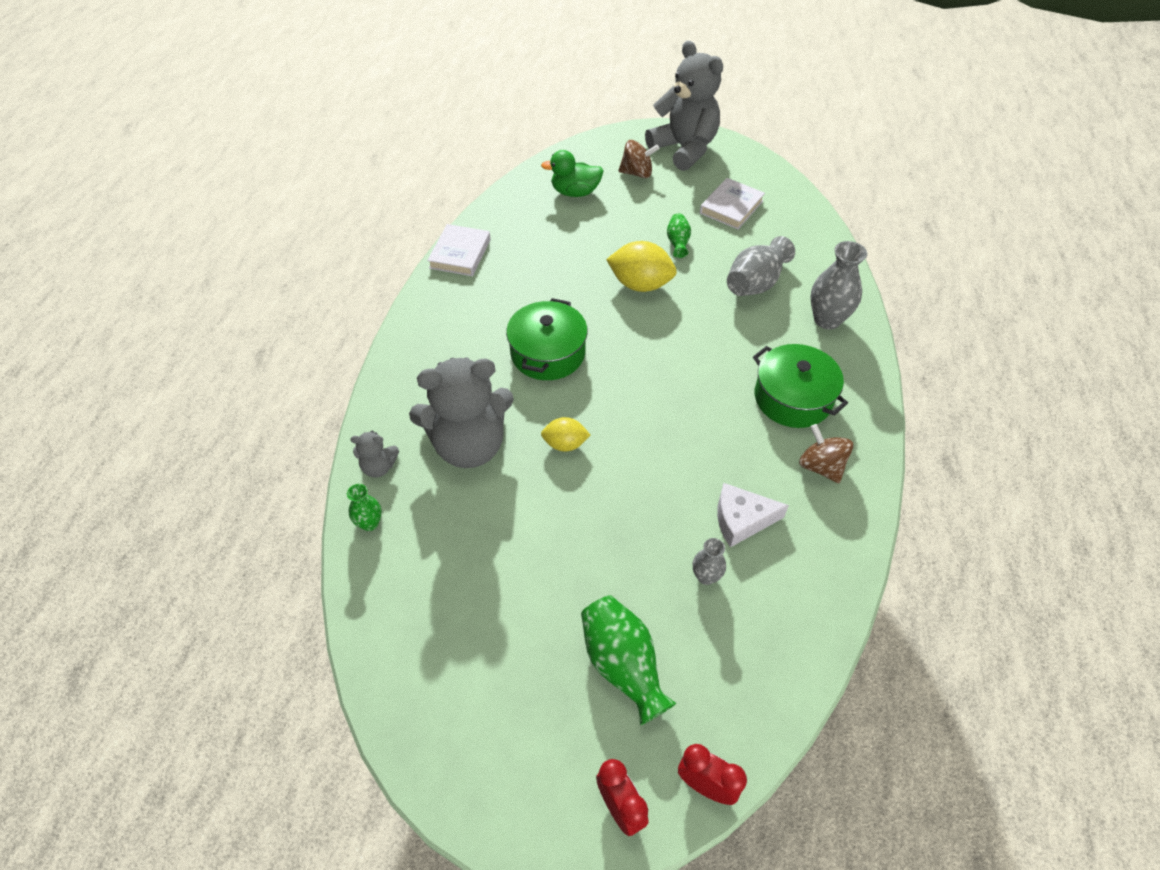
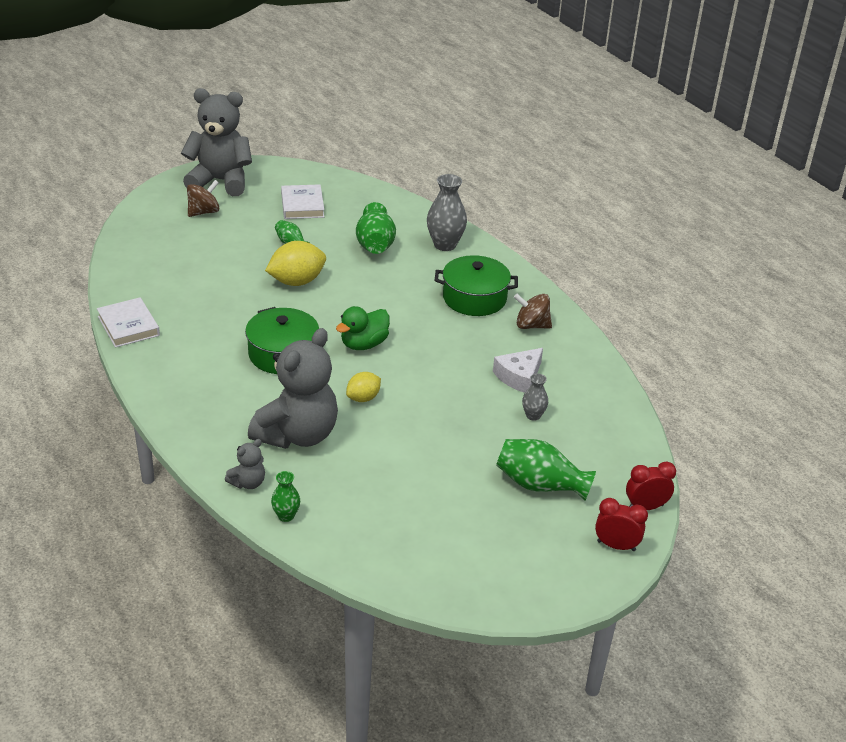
camera: 45 degrees left, 15 degrees down
green duck [541,150,604,197] -> green duck moved to [336,306,390,350]
grey vase [727,236,795,296] -> green vase [356,202,396,254]

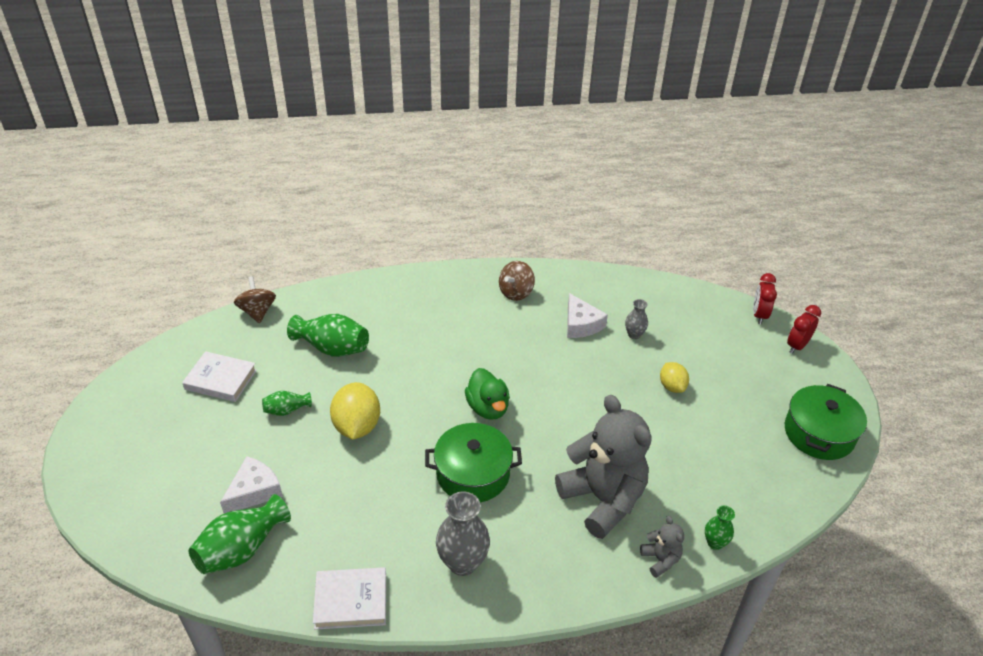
camera: 65 degrees left, 5 degrees up
grey teddy bear [181,88,252,196] -> none
brown spinning top [187,180,219,217] -> brown spinning top moved to [234,276,276,323]
yellow lemon [346,372,381,402] -> yellow lemon moved to [660,362,689,393]
grey vase [427,174,467,251] -> grey vase moved to [436,491,490,576]
green pot [435,255,518,316] -> green pot moved to [785,384,867,460]
green vase [496,439,596,500] -> green vase moved to [189,494,291,574]
none -> white cheese [220,456,283,514]

